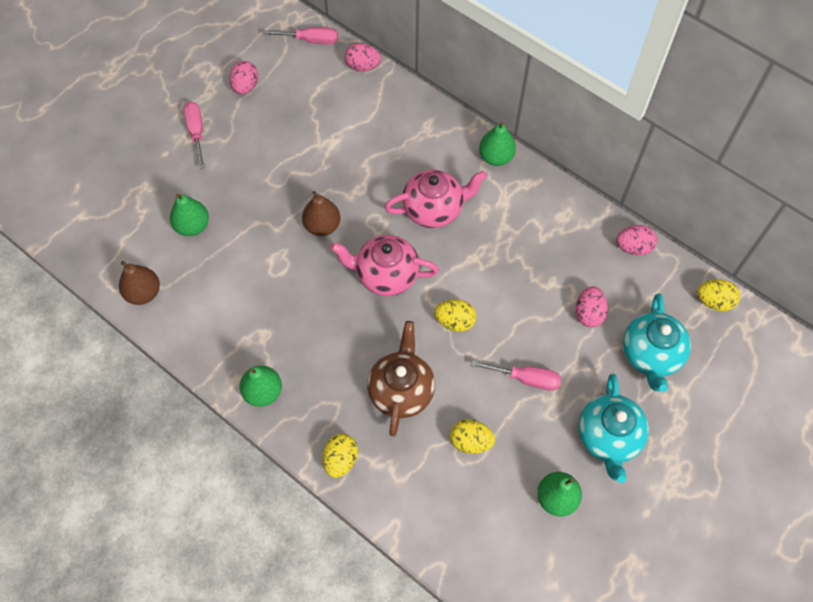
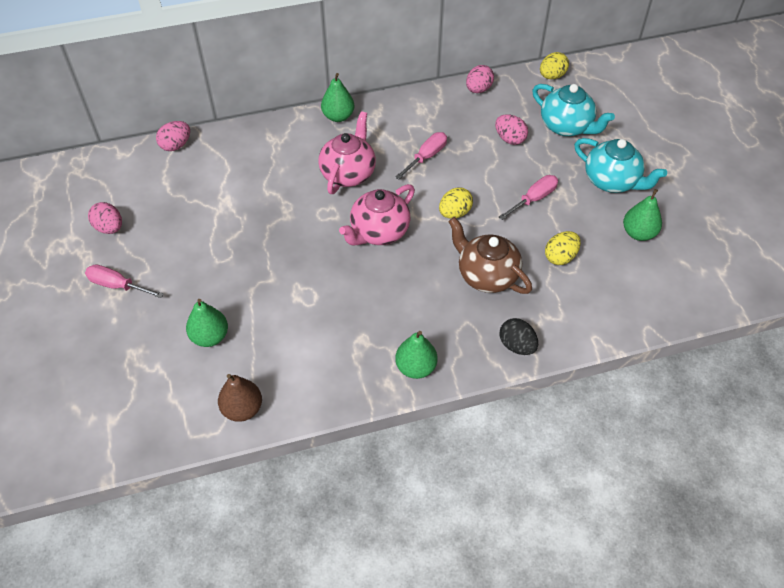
camera: 55 degrees left, 10 degrees down
pink screwdriver [263,27,338,44] -> pink screwdriver moved to [395,132,447,180]
brown pear [302,191,341,236] -> none
yellow egg [323,434,358,478] -> black egg [500,318,538,355]

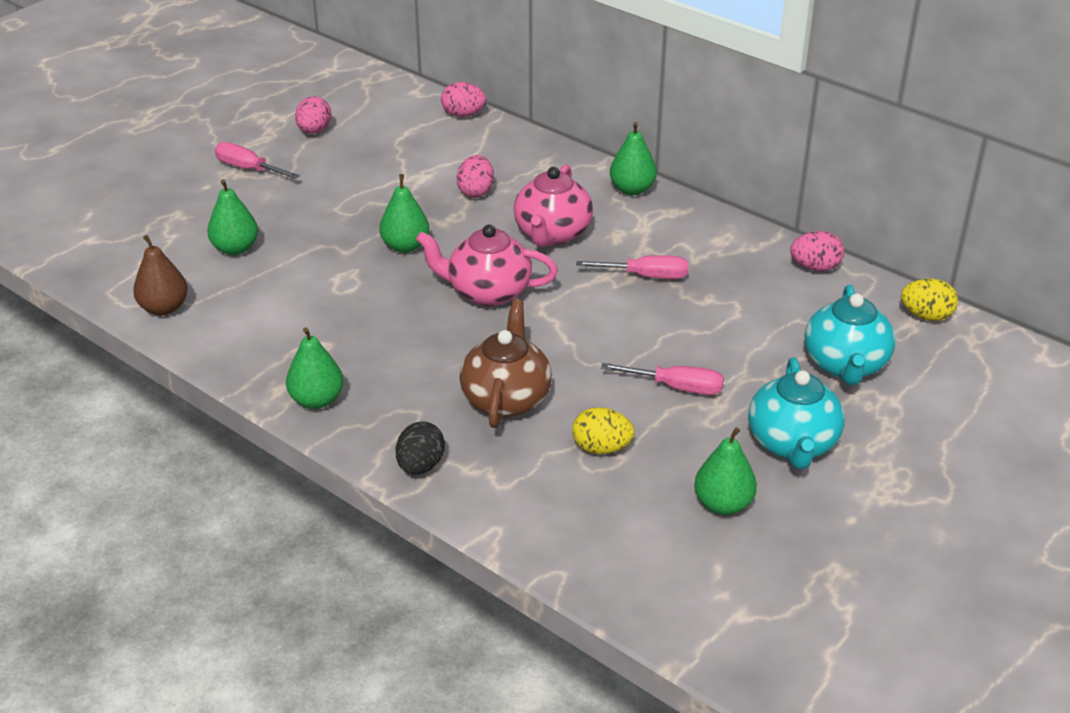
camera: 55 degrees right, 15 degrees down
pink screwdriver [85,264,164,298] -> pink screwdriver turned 45 degrees counterclockwise [215,142,300,179]
pink teapot [318,111,376,194] -> pink teapot turned 120 degrees clockwise [514,164,593,247]
yellow egg [439,187,473,219] -> none
pink egg [495,114,528,145] -> pink egg moved to [456,155,494,198]
none -> green pear [379,174,429,253]

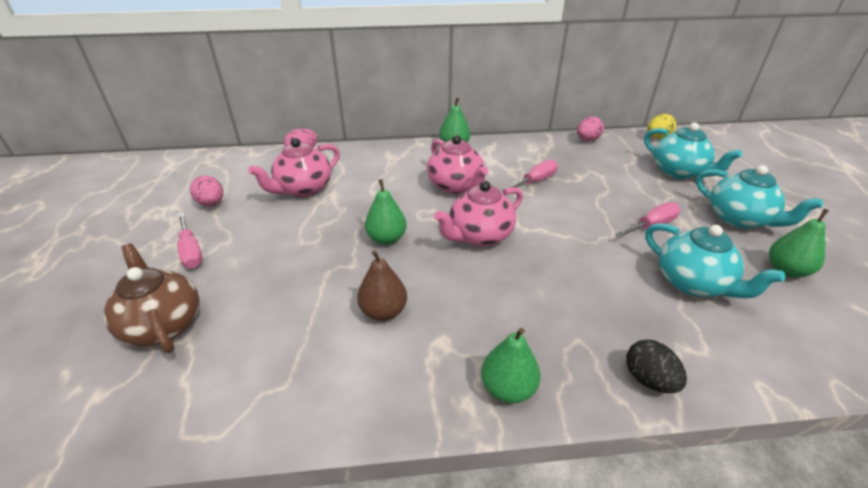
camera: 45 degrees left, 0 degrees up
brown pear [133,235,188,316] -> brown pear moved to [357,250,407,321]
green pear [207,179,258,255] -> none
pink screwdriver [215,142,300,179] -> pink screwdriver turned 105 degrees counterclockwise [177,213,203,268]
pink egg [456,155,494,198] -> none
brown teapot [459,299,552,428] -> brown teapot moved to [104,243,200,353]
yellow egg [572,407,634,454] -> turquoise teapot [645,223,785,299]
none -> pink teapot [248,138,340,197]

